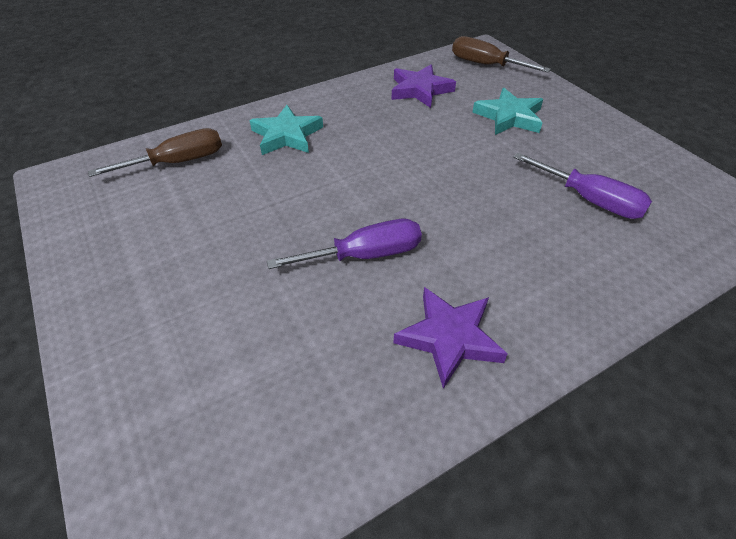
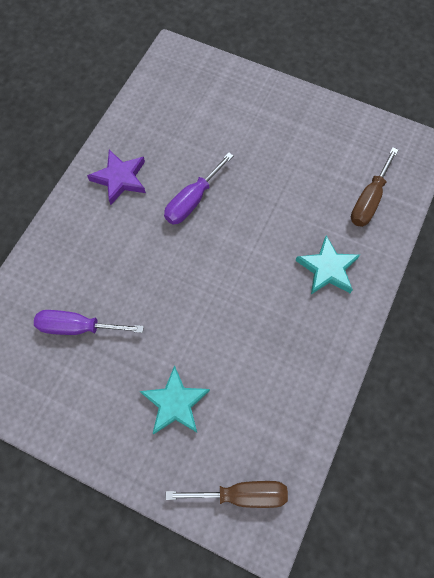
camera: 145 degrees right, 20 degrees up
purple star [392,64,456,108] -> none

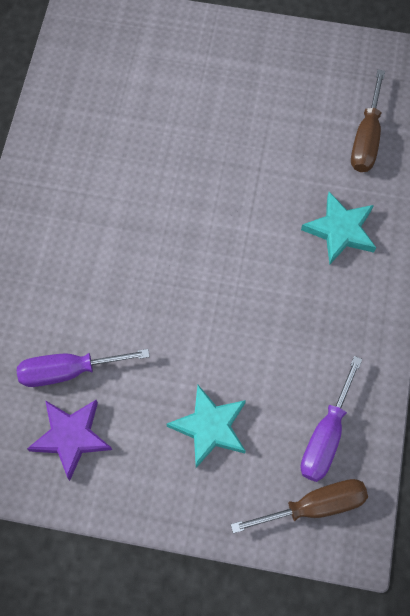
camera: 15 degrees left, 0 degrees up
purple star [87,150,146,205] -> purple star moved to [27,400,112,481]
purple screwdriver [164,152,234,224] -> purple screwdriver moved to [300,356,362,482]

